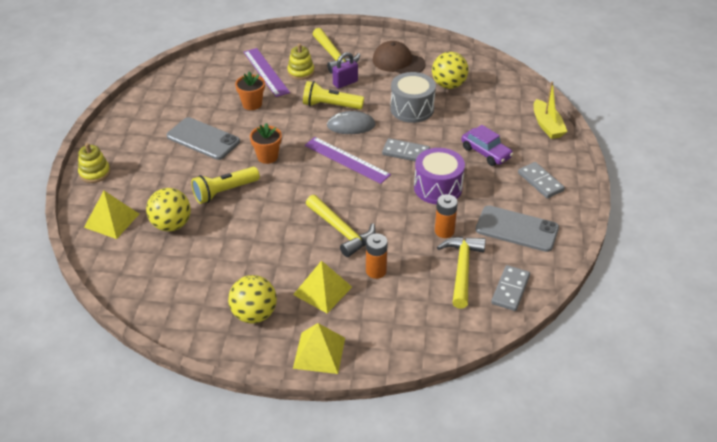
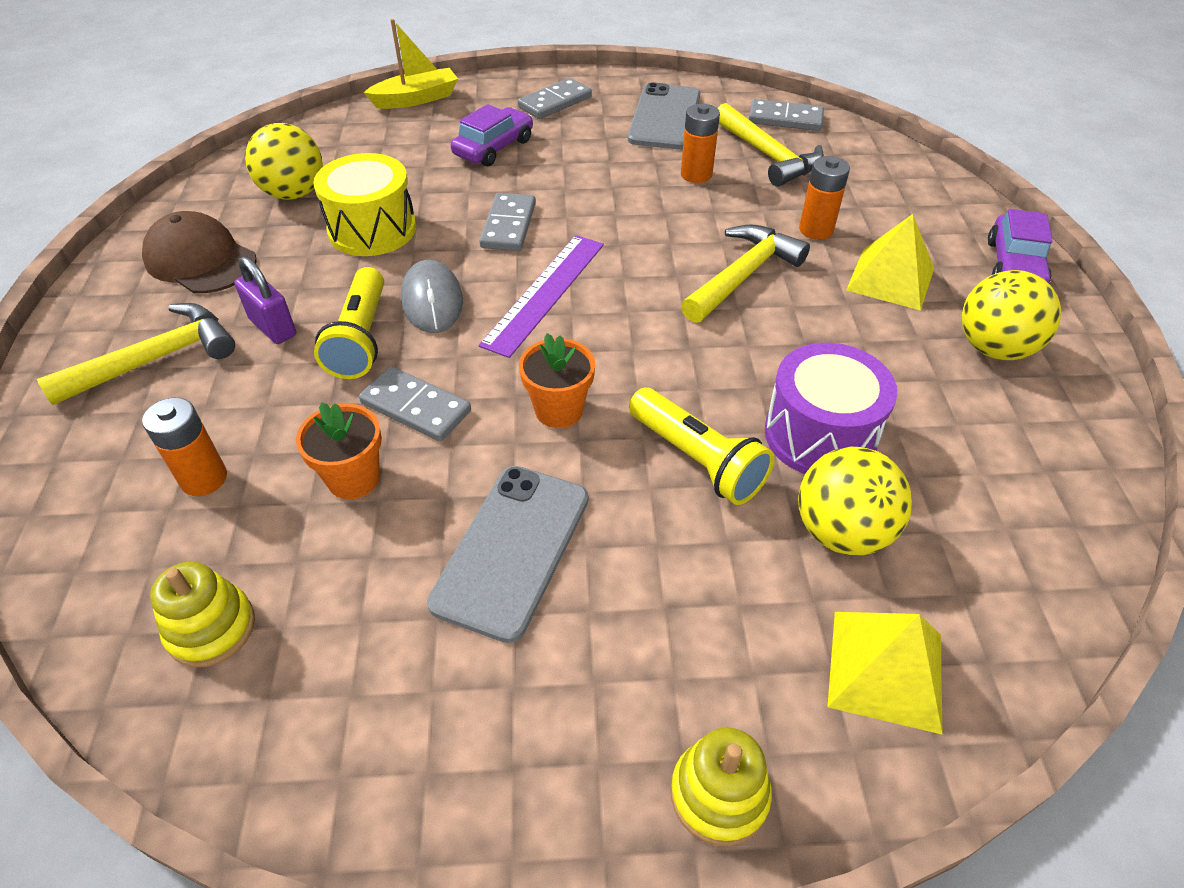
camera: 100 degrees left, 5 degrees up
purple ruler [244,48,290,97] -> orange battery [142,397,227,496]
yellow stacking toy [287,44,314,80] -> yellow stacking toy moved to [150,562,255,667]
yellow pyramid [293,323,345,374] -> purple car [988,209,1053,283]
brown cap [373,41,426,74] -> brown cap turned 105 degrees clockwise [142,211,257,293]
grey drum [390,72,436,123] -> yellow drum [313,153,416,256]
purple drum [414,148,465,204] -> purple drum moved to [765,343,897,474]
yellow hammer [437,237,486,309] -> yellow hammer turned 120 degrees counterclockwise [718,103,824,187]
none -> grey domino [359,366,471,442]

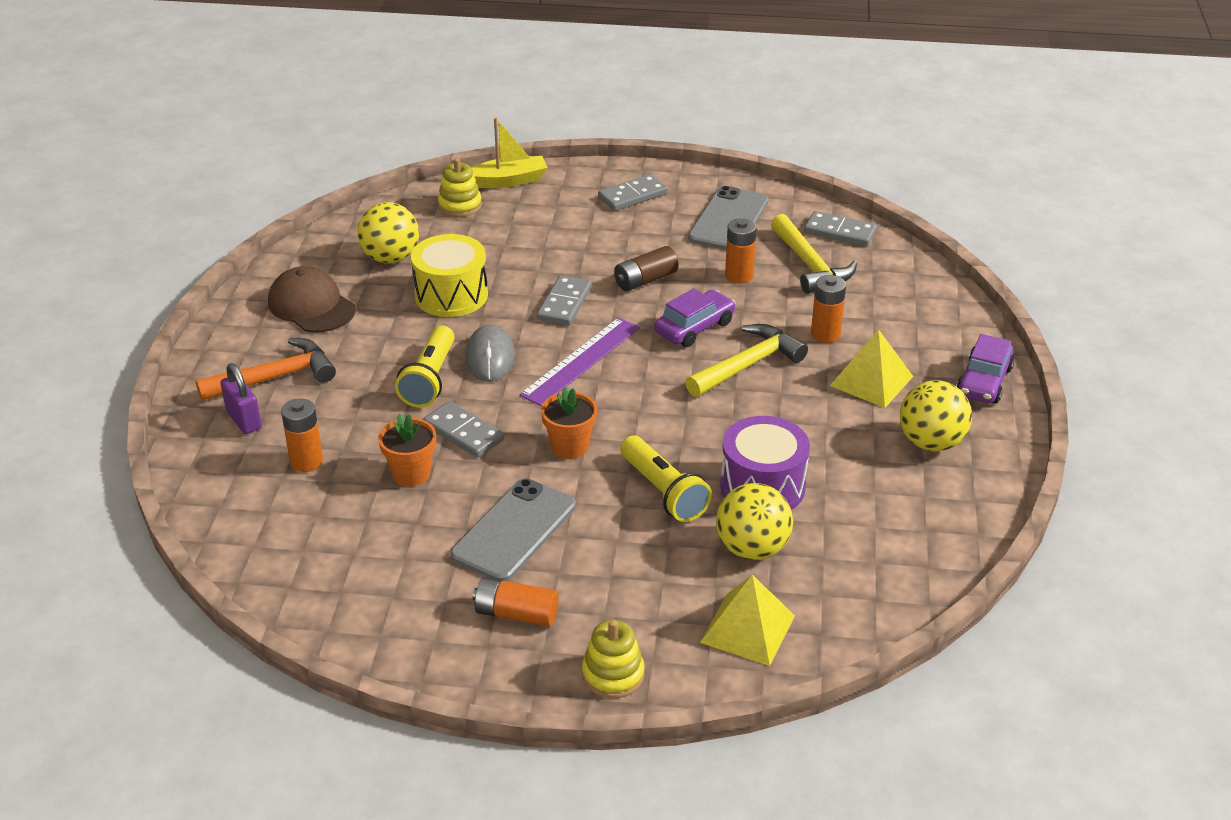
camera: 10 degrees right, 10 degrees down
yellow hammer [37,303,235,405] -> orange hammer [195,338,336,401]
yellow stacking toy [150,562,255,667] -> yellow stacking toy moved to [438,158,482,217]
purple padlock [234,256,296,344] -> purple padlock moved to [220,363,262,434]
purple car [451,104,533,166] -> purple car moved to [654,288,736,347]
none -> orange battery [473,577,559,627]
none -> brown battery [614,246,678,291]

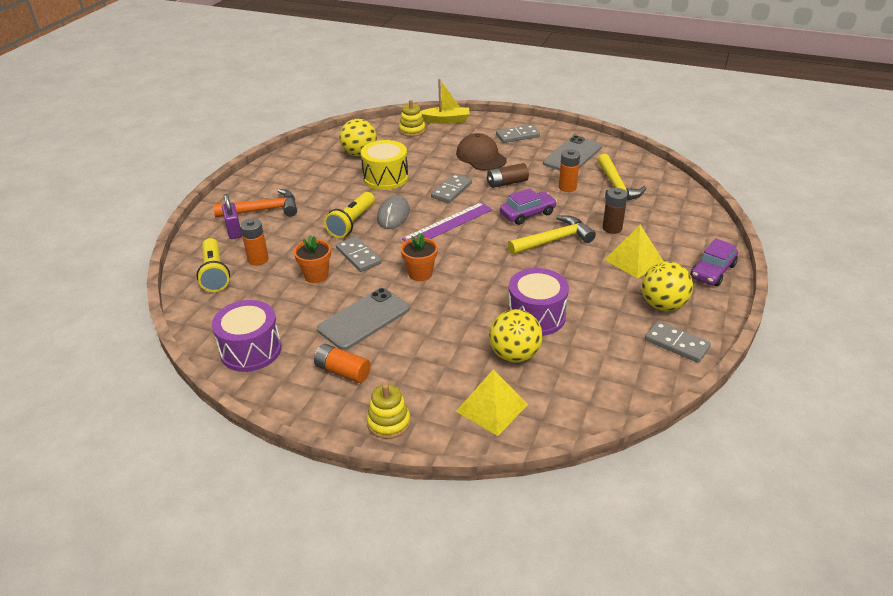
camera: 15 degrees right, 0 degrees up
brown cap [268,266,356,333] -> brown cap moved to [456,133,507,171]
yellow flashlight [620,436,712,522] -> yellow flashlight moved to [197,238,230,292]
grey domino [804,211,877,246] -> grey domino moved to [645,321,711,363]
orange battery [811,275,846,343] -> brown battery [602,188,628,234]
none -> purple drum [212,300,282,372]

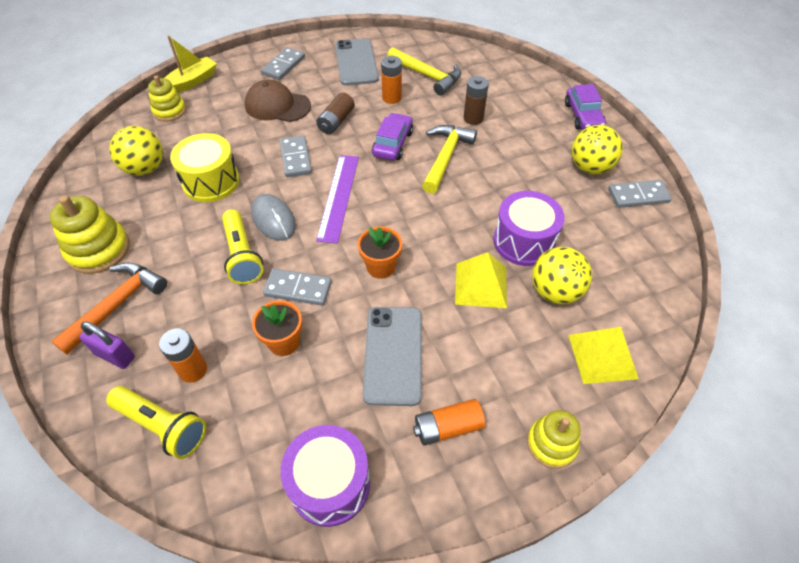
camera: 45 degrees left, 15 degrees up
yellow pyramid [605,225,664,279] -> yellow pyramid moved to [455,252,507,308]
none -> yellow stacking toy [50,195,130,274]

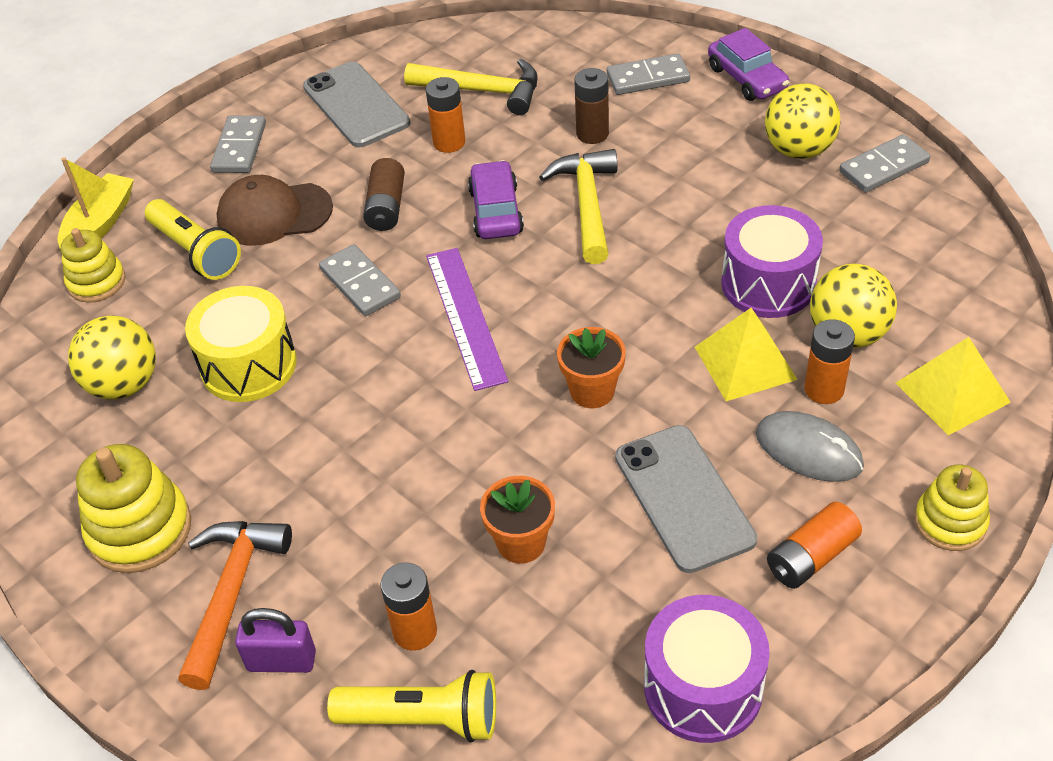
camera: 20 degrees left, 5 degrees down
yellow flashlight [222,209,263,284] -> yellow flashlight moved to [145,199,241,280]
grey mouse [251,194,296,241] -> grey mouse moved to [756,411,864,482]
grey domino [263,268,332,306] -> grey domino moved to [607,53,690,95]
none -> orange battery [804,319,855,404]

